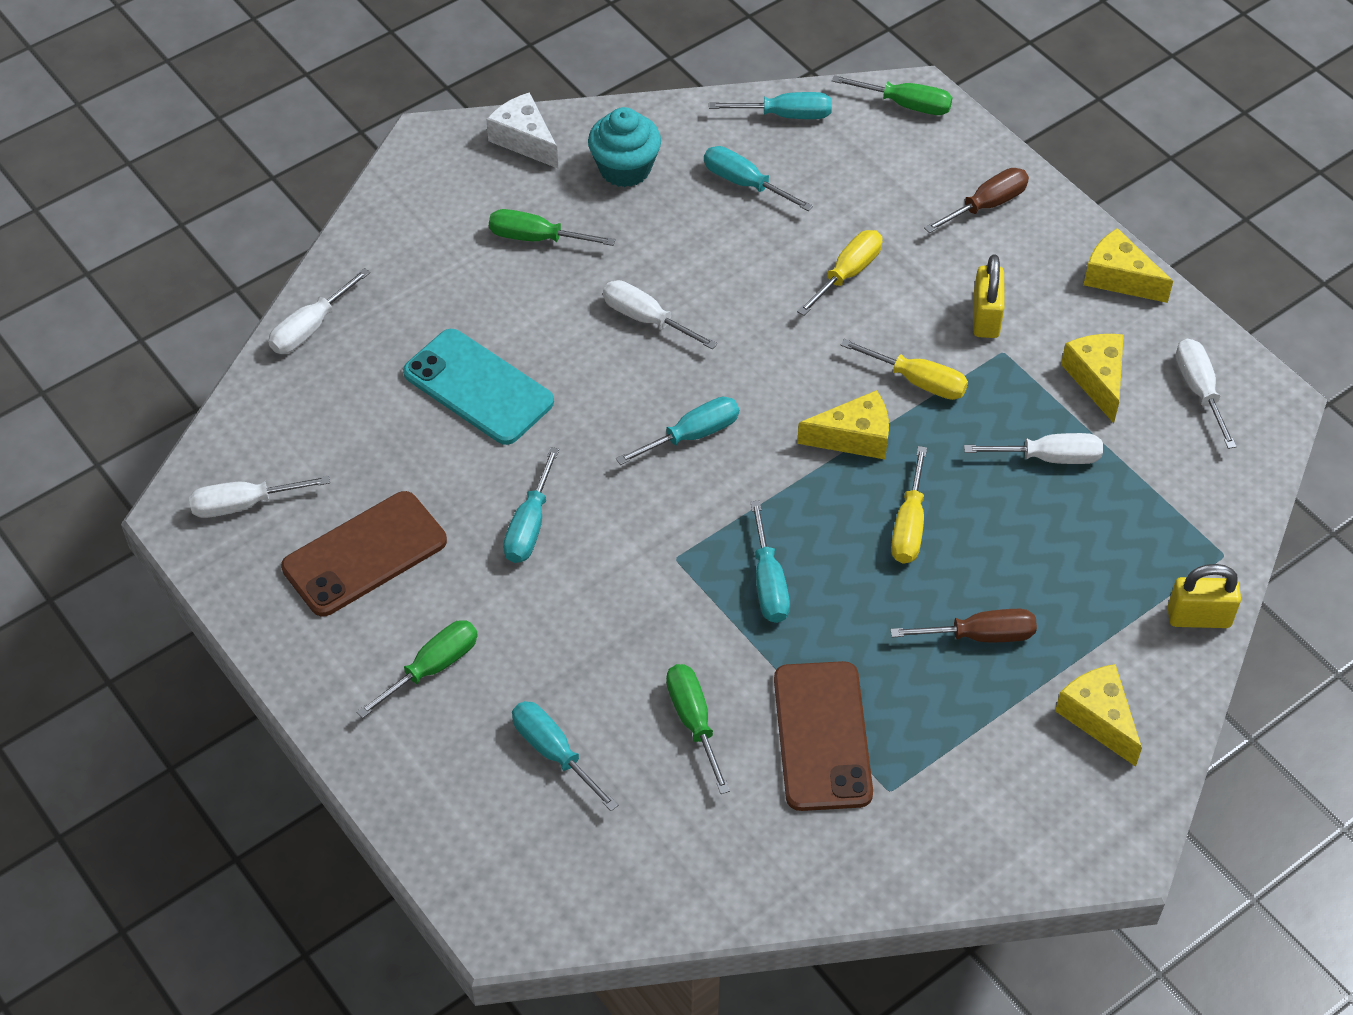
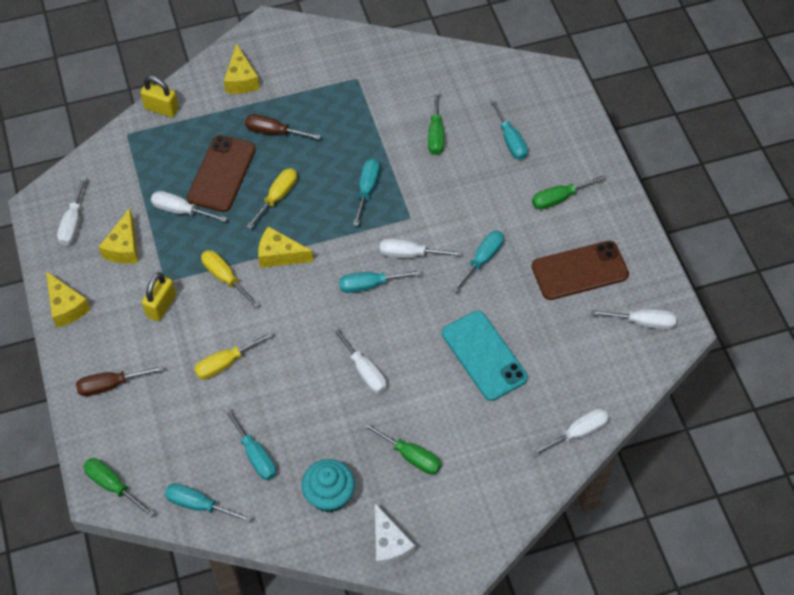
camera: 160 degrees left, 5 degrees up
brown phone [774,661,873,811] -> brown phone moved to [187,135,256,212]
none -> white screwdriver [380,238,462,258]

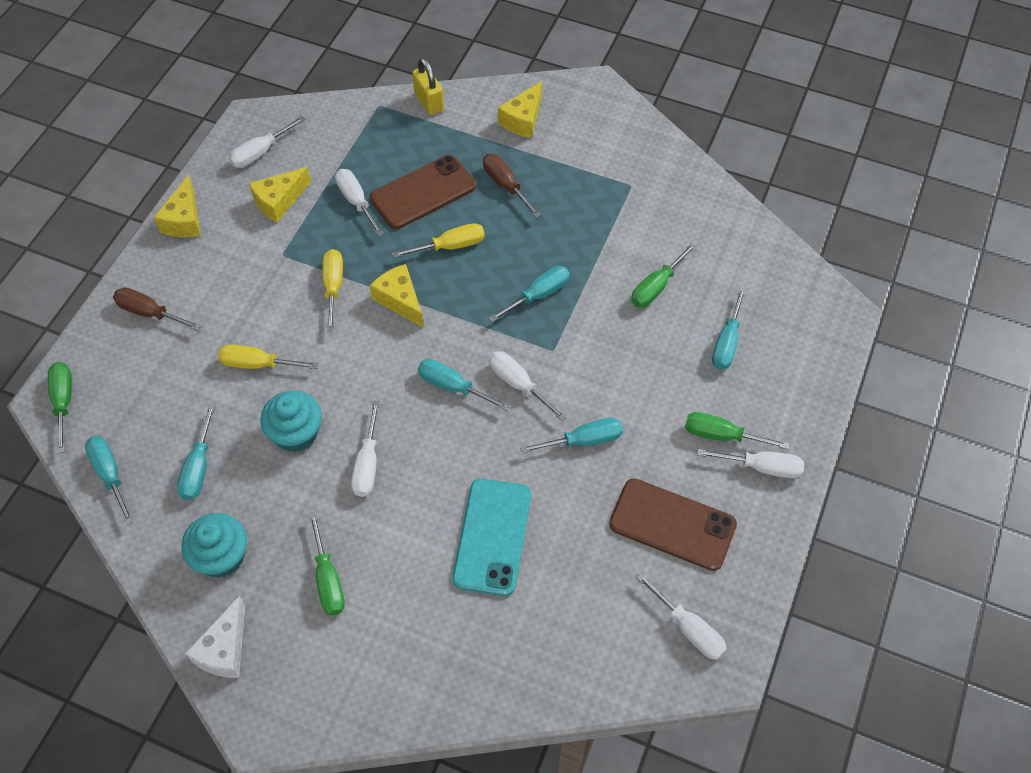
camera: 40 degrees right, 0 degrees up
yellow padlock [142,272,176,321] -> none
white screwdriver [531,408,609,457] -> white screwdriver moved to [697,449,804,478]
none -> turquoise cupcake [260,390,322,452]

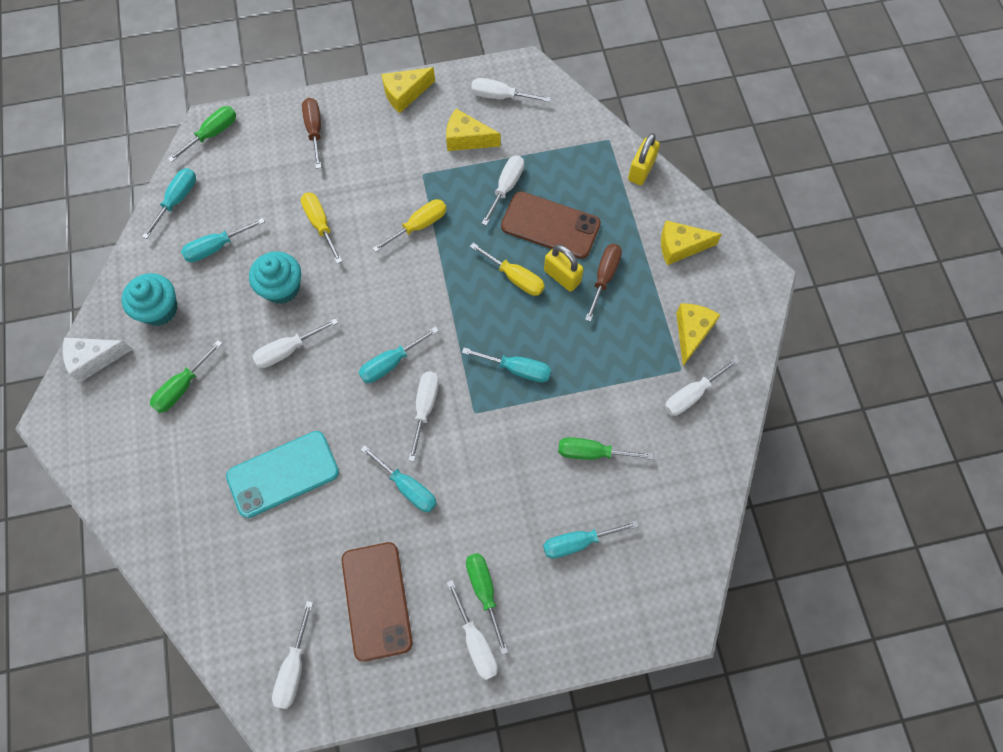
camera: 55 degrees right, 10 degrees up
yellow cheese [370,264,424,328] -> yellow cheese moved to [676,303,720,366]
turquoise screwdriver [418,359,510,411] -> turquoise screwdriver turned 120 degrees counterclockwise [359,327,439,383]
none -> yellow padlock [544,245,584,292]
none -> white screwdriver [665,357,740,416]

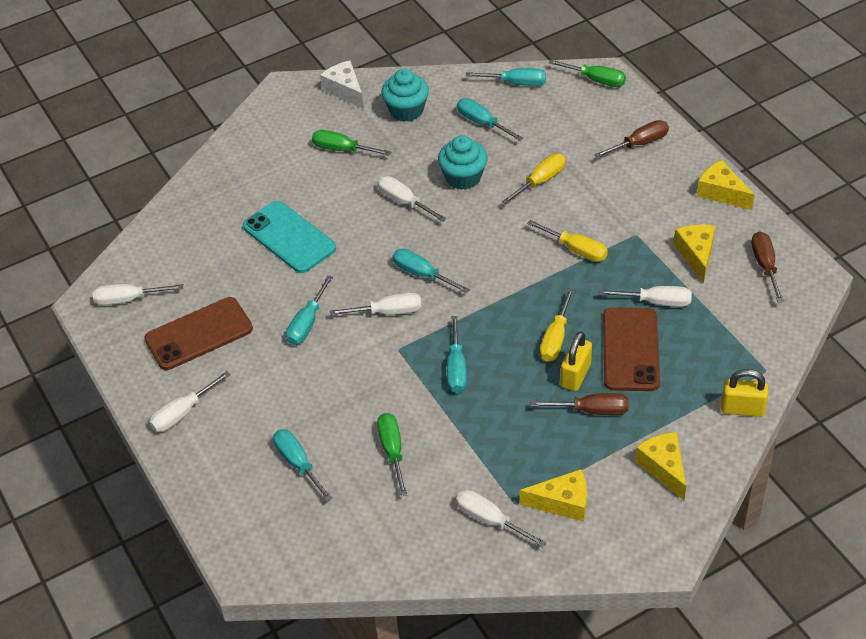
camera: 75 degrees right, 20 degrees down
green screwdriver [466,553,508,655] -> none
white screwdriver [471,78,551,102] -> brown screwdriver [751,231,784,302]

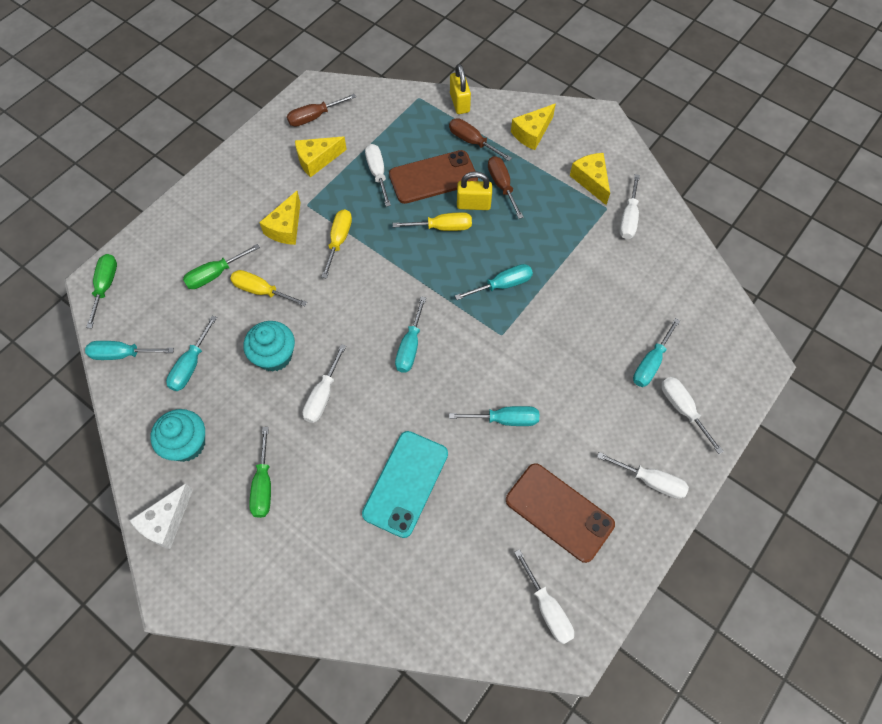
camera: 115 degrees left, 15 degrees up
white screwdriver [330,293,422,315] -> white screwdriver moved to [661,377,724,454]
green screwdriver [377,413,407,496] -> green screwdriver moved to [183,244,260,289]
turquoise screwdriver [466,68,546,86] -> turquoise screwdriver turned 75 degrees counterclockwise [85,341,174,360]
brown screwdriver [594,120,669,158] -> brown screwdriver moved to [449,118,512,161]
yellow cheese [697,160,755,210] -> yellow cheese moved to [259,191,301,245]

